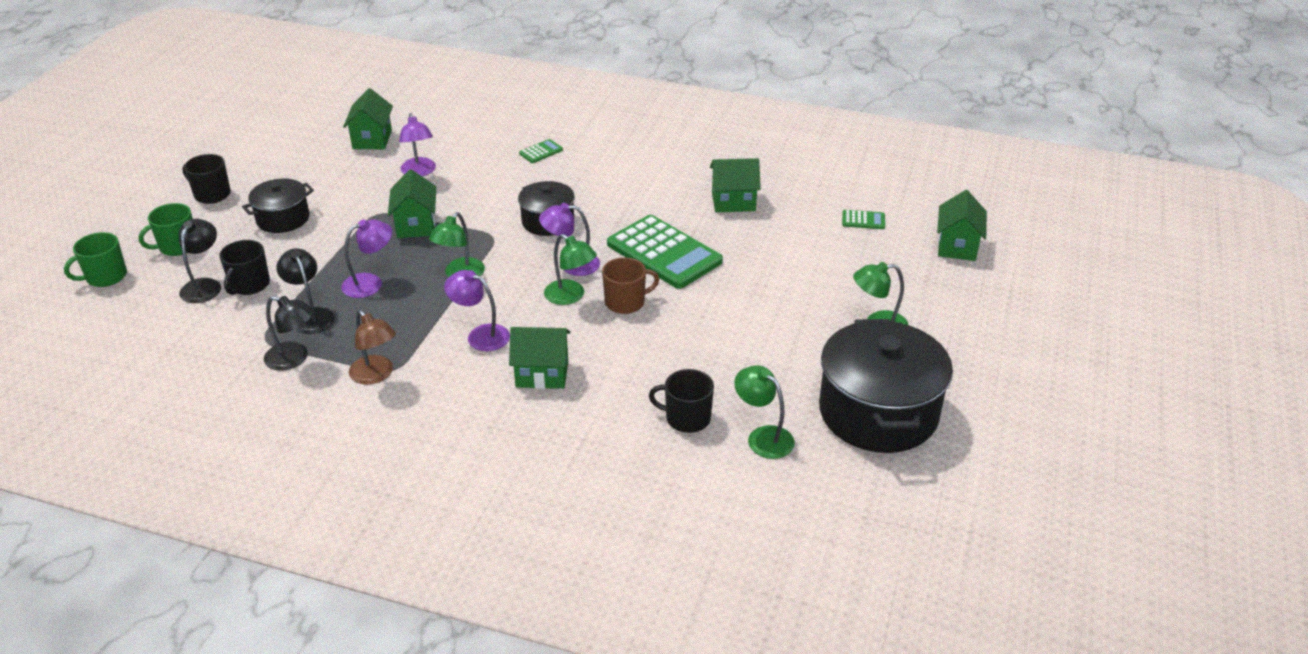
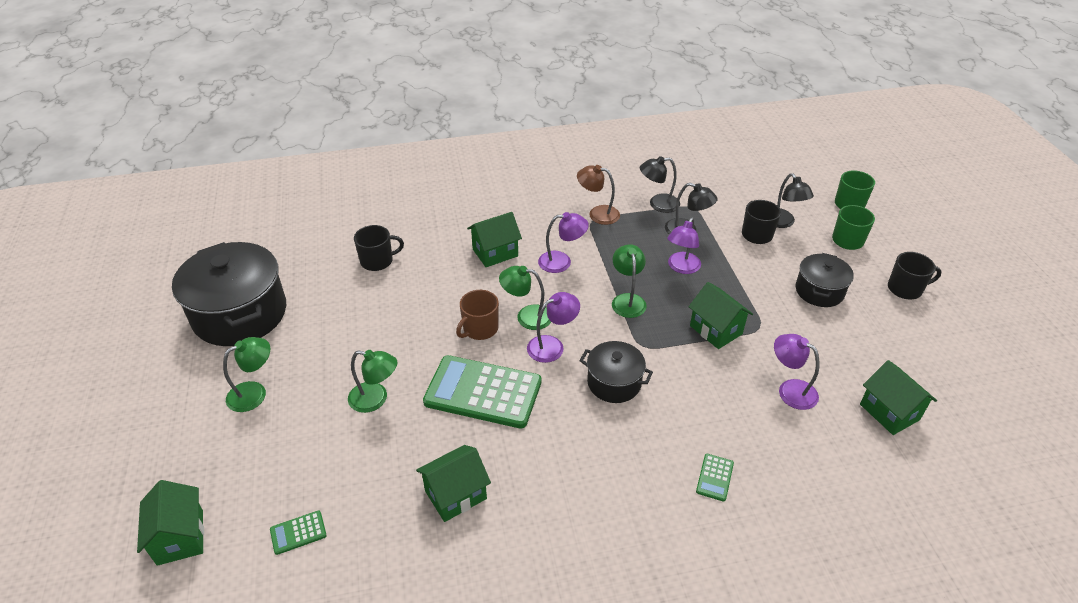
camera: 150 degrees right, 5 degrees up
green lamp [734,365,795,459] -> green lamp moved to [348,350,397,413]

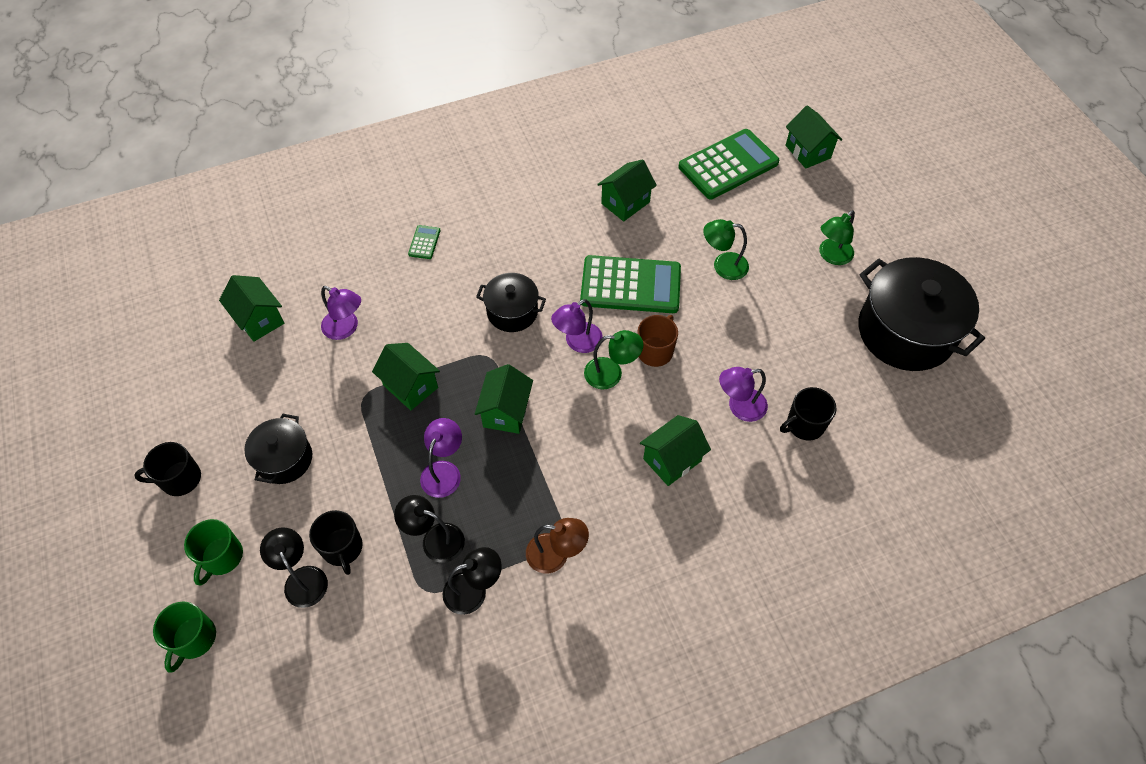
camera: 170 degrees right, 15 degrees up
green calculator [270,510,327,555] -> green calculator [678,129,779,199], size x2.42
purple lamp [538,212,589,273] -> purple lamp moved to [719,367,768,422]
green lamp [612,244,647,318] -> green house [475,364,533,434]

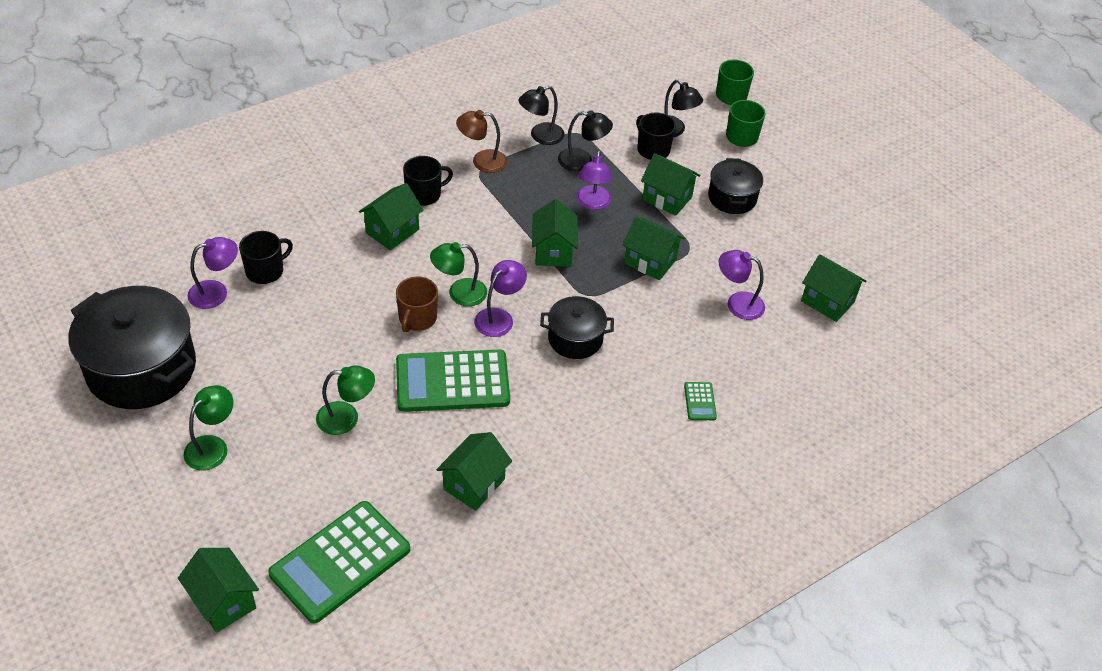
camera: 165 degrees right, 10 degrees down
black mug [134,442,201,496] -> black mug moved to [403,156,453,206]
purple lamp [719,367,768,422] -> purple lamp moved to [188,237,238,309]
none -> green house [641,153,701,216]

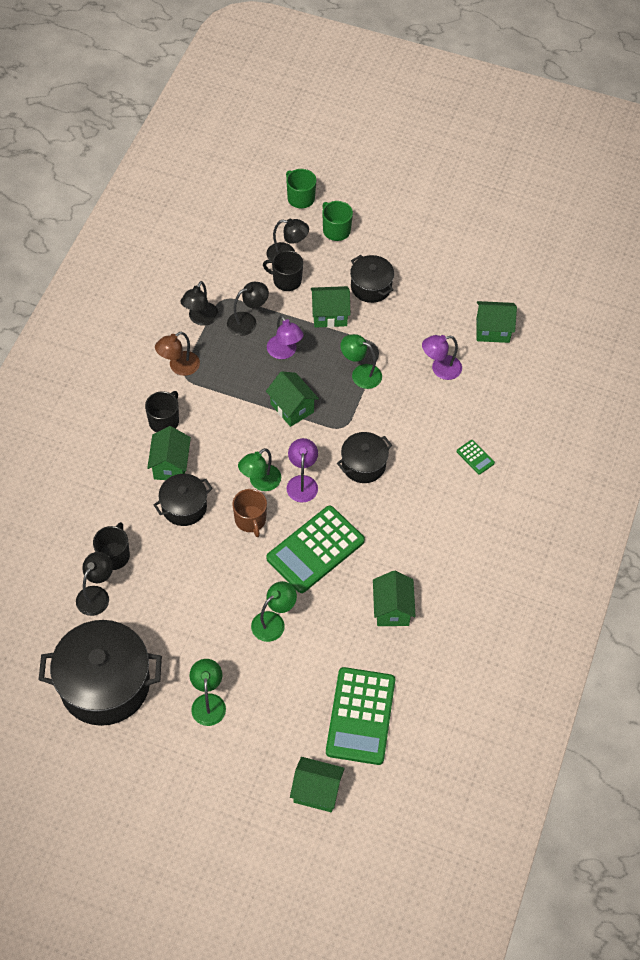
camera: 35 degrees left, 10 degrees up
purple lamp [188,237,238,309] -> black lamp [76,552,113,616]
green house [622,216,685,281] -> green lamp [340,334,382,389]
none -> black pot [154,474,213,526]

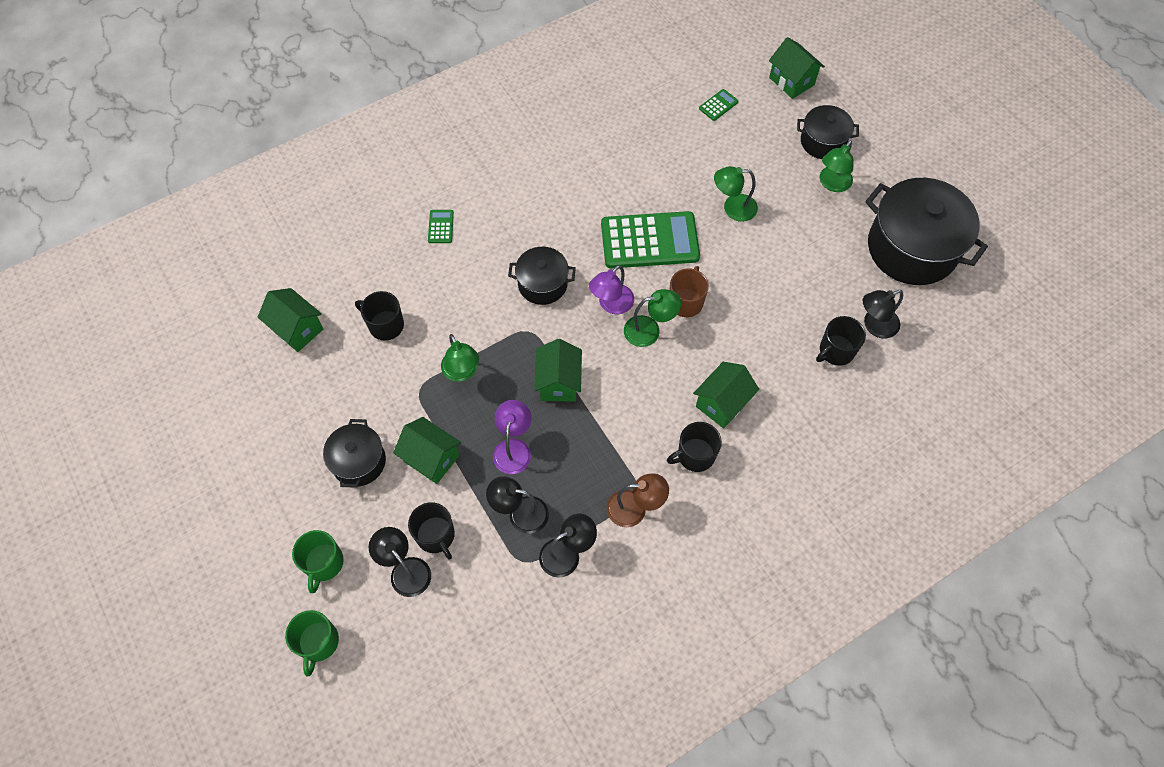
camera: 140 degrees left, 5 degrees up
black pot [154,474,213,526] -> black pot moved to [797,105,859,159]
green calculator [326,667,395,765] -> green calculator [699,89,738,121], size x0.41
green house [373,571,416,626] -> none
purple lamp [422,335,462,380] -> black mug [355,291,404,341]

